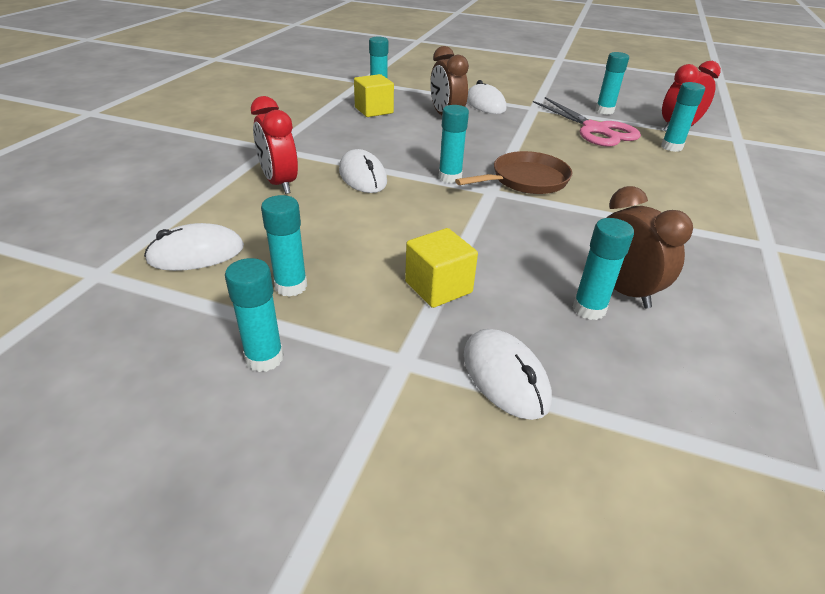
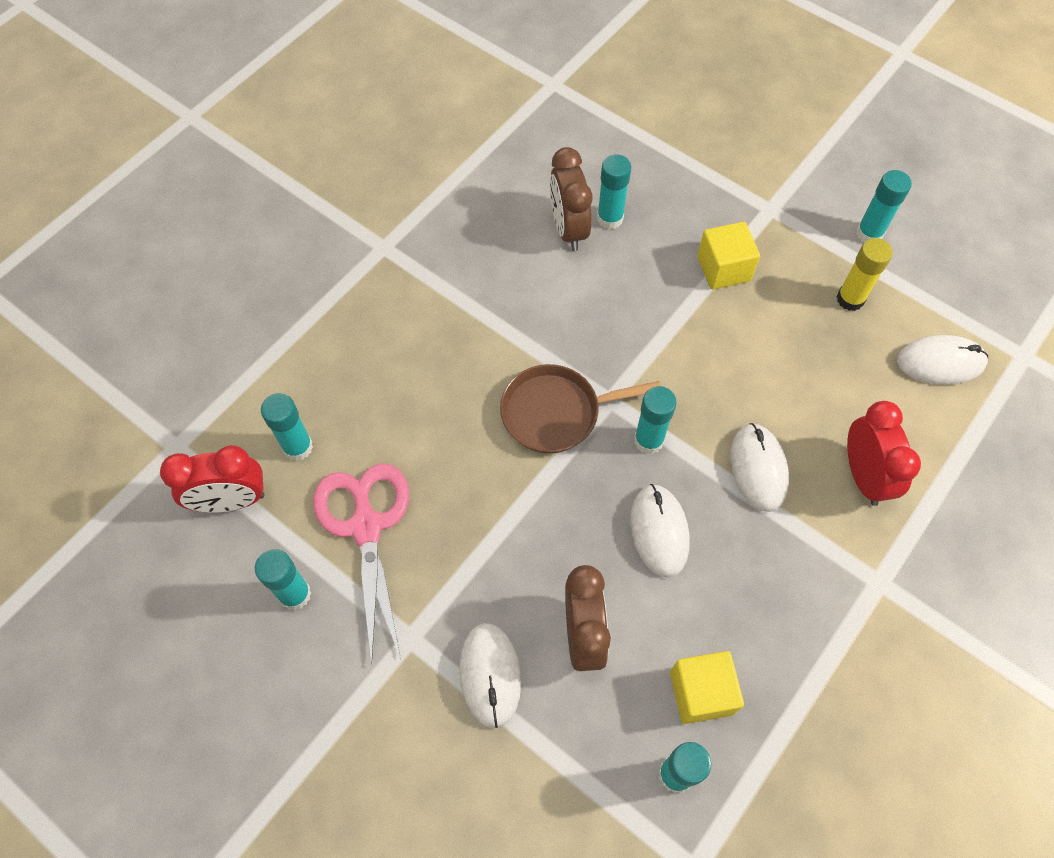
camera: 160 degrees left, 25 degrees up
turquoise glue stick [261,195,307,297] -> yellow glue stick [837,238,893,311]
white mouse [464,329,552,420] -> white mouse moved to [630,484,690,578]

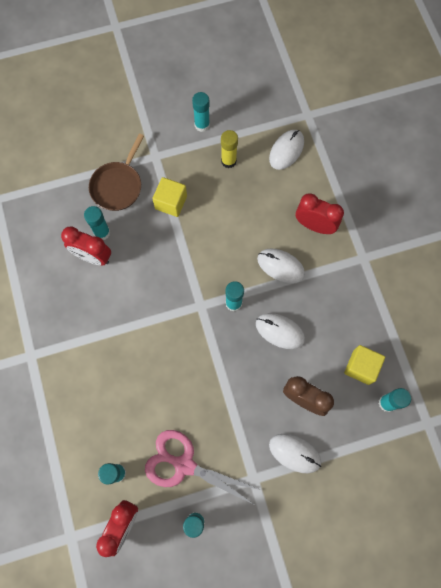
camera: 55 degrees left, 10 degrees up
brown pan [500,364,661,453] -> brown pan moved to [89,134,144,211]
brown clock [550,147,592,251] -> red clock [61,226,111,266]

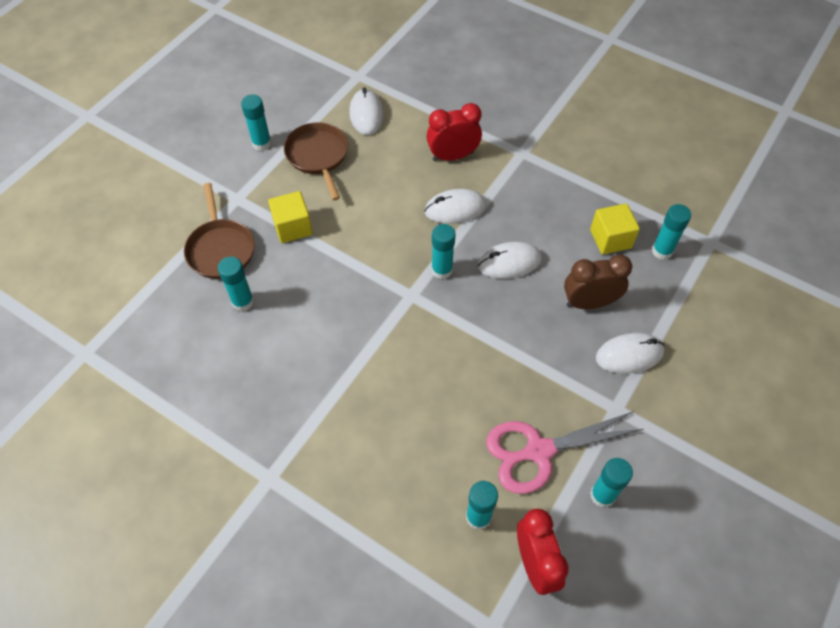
camera: 40 degrees left, 15 degrees down
red clock [61,226,111,266] -> none
yellow glue stick [221,130,238,168] -> brown pan [284,122,348,201]

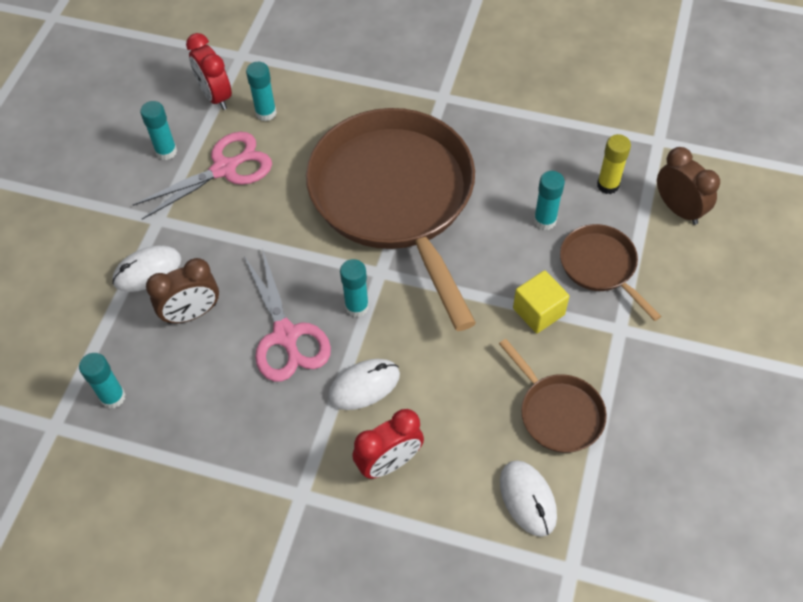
camera: 165 degrees right, 0 degrees up
turquoise glue stick [241,94,271,151] -> none
white mouse [478,242,542,279] -> pink scissors [244,248,331,382]
yellow cube [590,203,640,255] -> none
none -> brown pan [306,108,476,331]
none -> yellow glue stick [597,134,631,194]
none -> brown clock [657,147,720,225]

